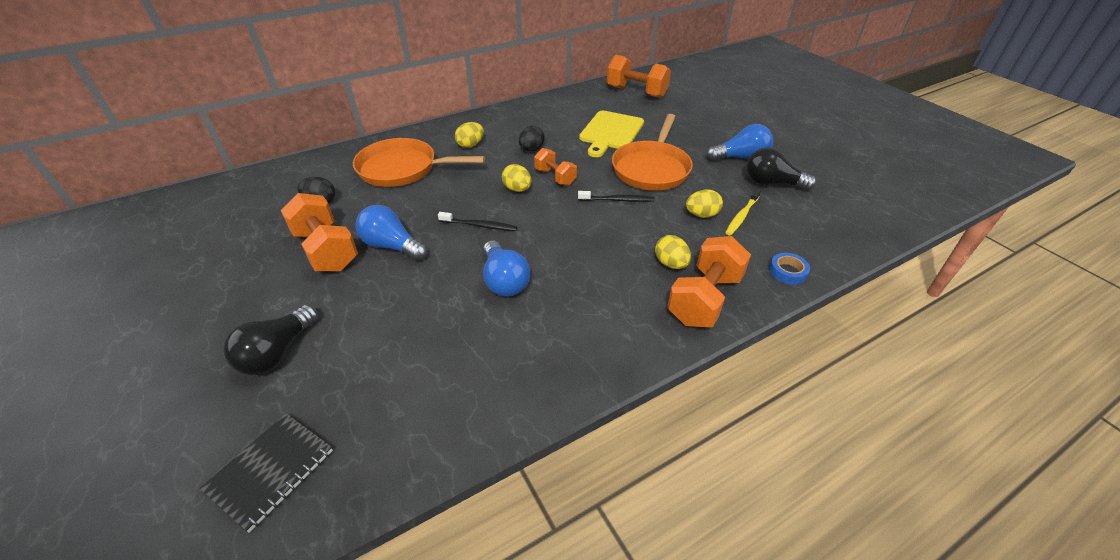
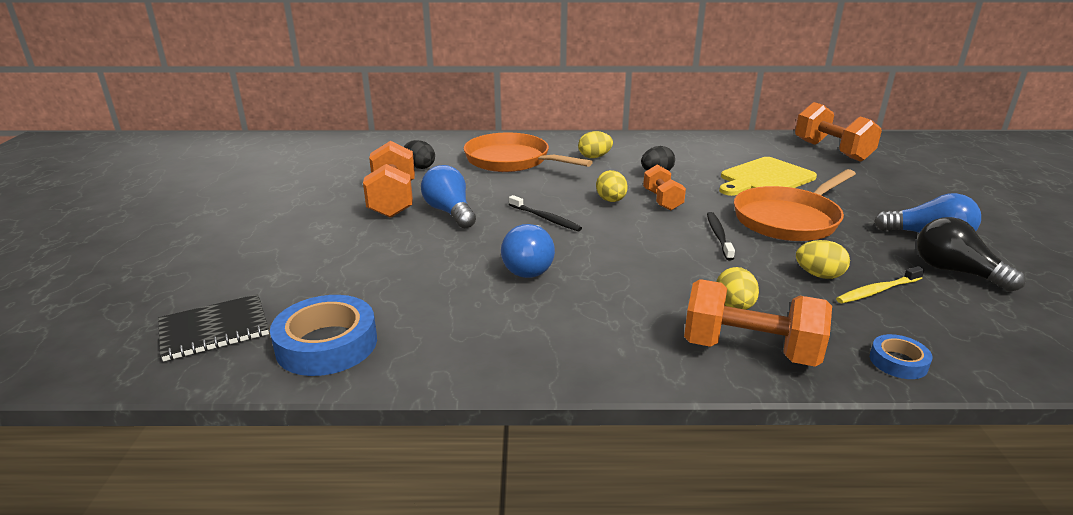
camera: 30 degrees right, 15 degrees down
black light bulb [224,305,318,375] -> none
black toothbrush [578,191,654,202] -> black toothbrush turned 120 degrees counterclockwise [707,212,735,261]
orange dumbbell [667,236,751,327] -> orange dumbbell turned 45 degrees clockwise [684,279,832,367]
none -> blue tape [270,295,377,376]

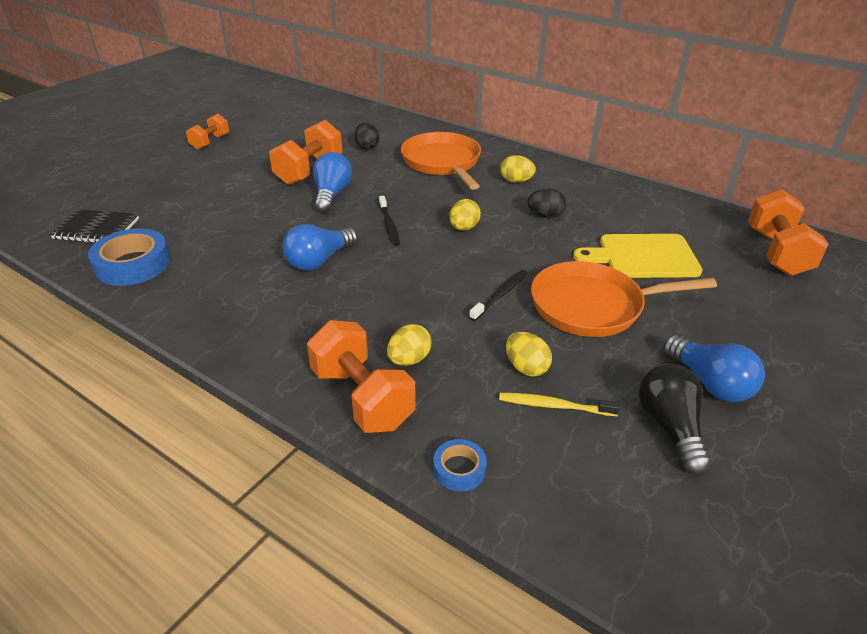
camera: 35 degrees right, 10 degrees up
orange dumbbell [643,165,686,210] -> orange dumbbell moved to [186,114,229,150]

